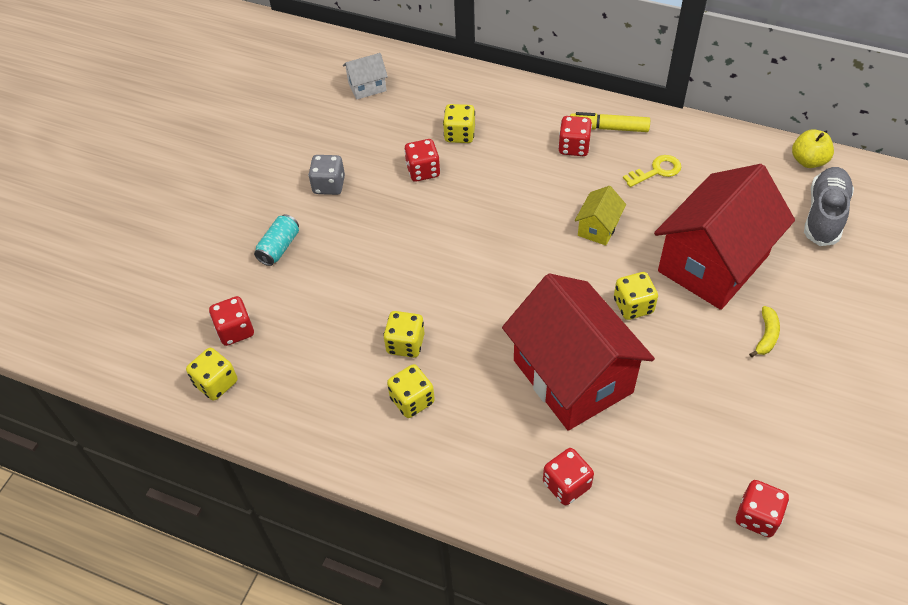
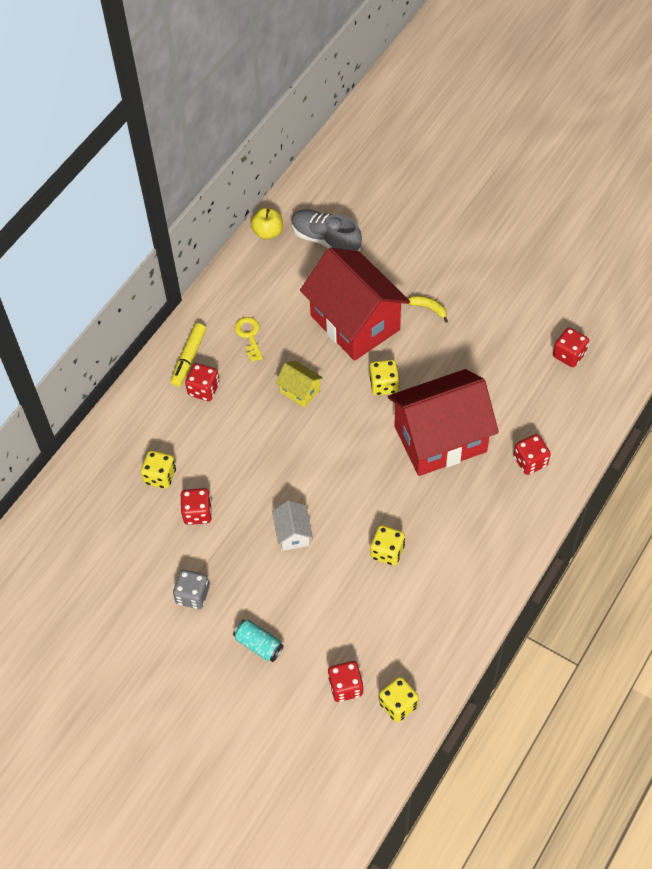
camera: 80 degrees left, 5 degrees up
white house [343,53,388,100] -> white house moved to [272,501,313,551]
yellow dice [387,364,435,418] -> none

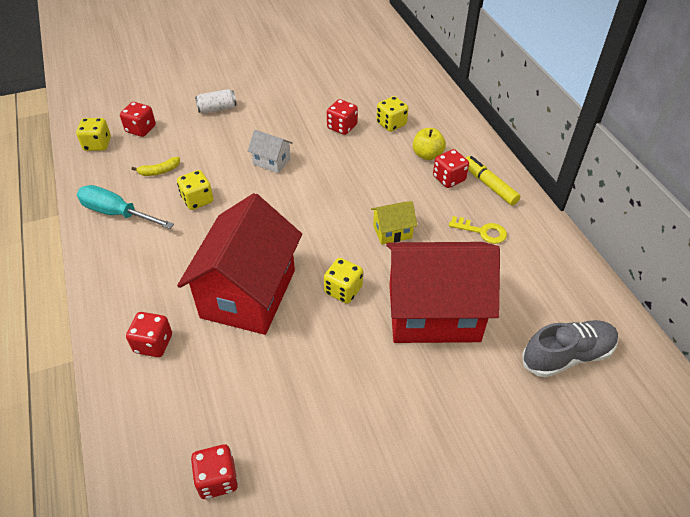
camera: 125 degrees right, 10 degrees down
grey dice [173,570,209,609] -> none
turquoise can [233,620,283,662] -> white can [195,89,237,114]
yellow apple [251,208,283,240] -> yellow apple moved to [413,128,446,160]
yellow banana [408,295,448,323] -> yellow banana moved to [131,157,180,176]
none -> turquoise screwdriver [77,185,174,229]

